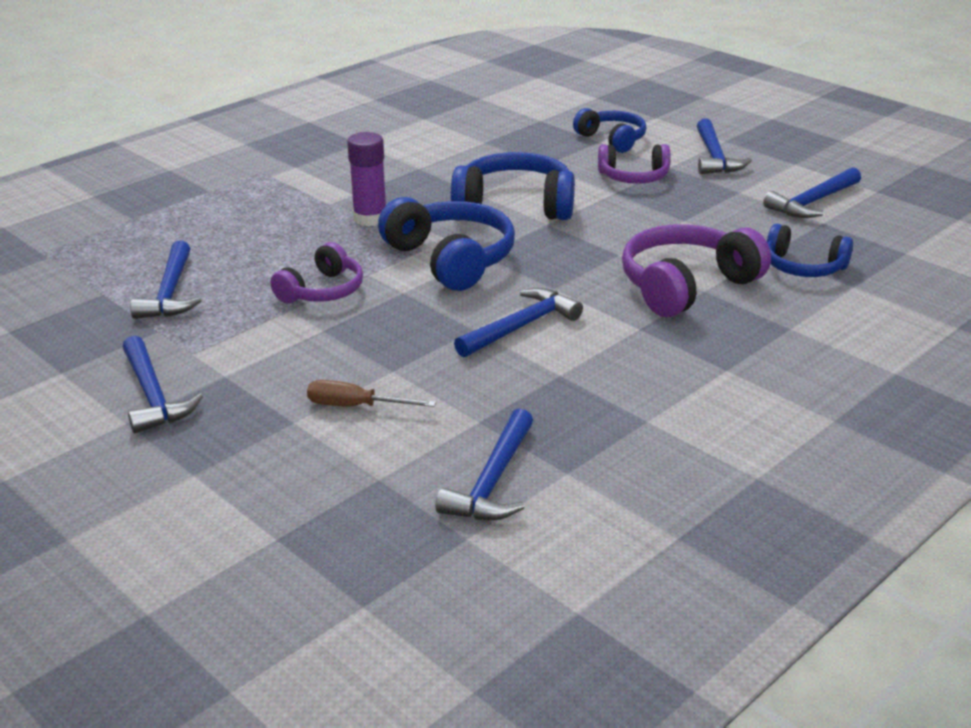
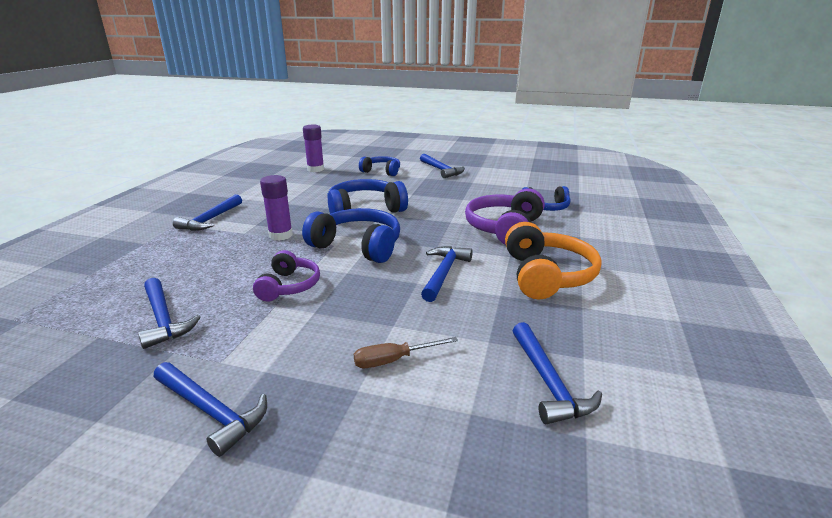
camera: 30 degrees left, 5 degrees down
purple headphones [598,144,671,184] -> none
blue hammer [763,167,861,218] -> blue hammer moved to [173,194,242,231]
none -> purple glue stick [303,125,324,172]
none -> orange headphones [505,222,602,299]

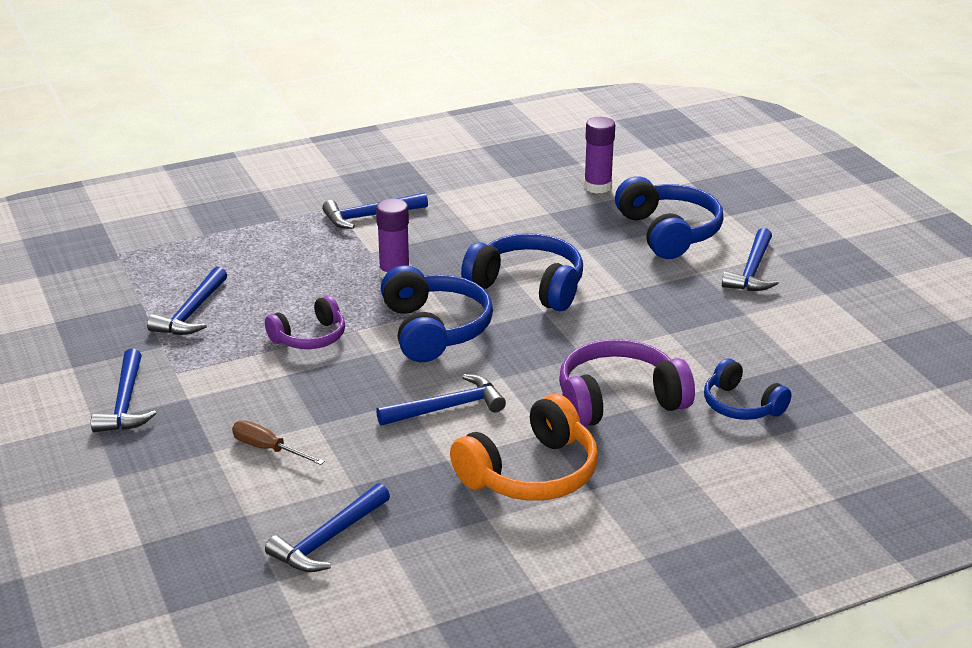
camera: 50 degrees right, 5 degrees up
blue headphones [359,156,400,176] -> blue headphones [615,176,724,259], size x1.60

